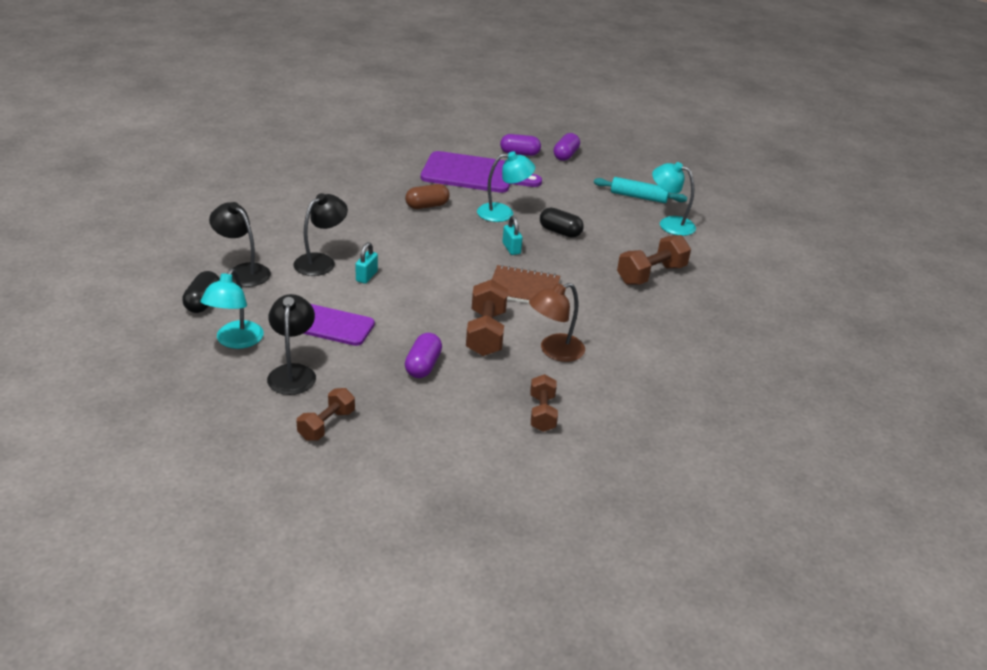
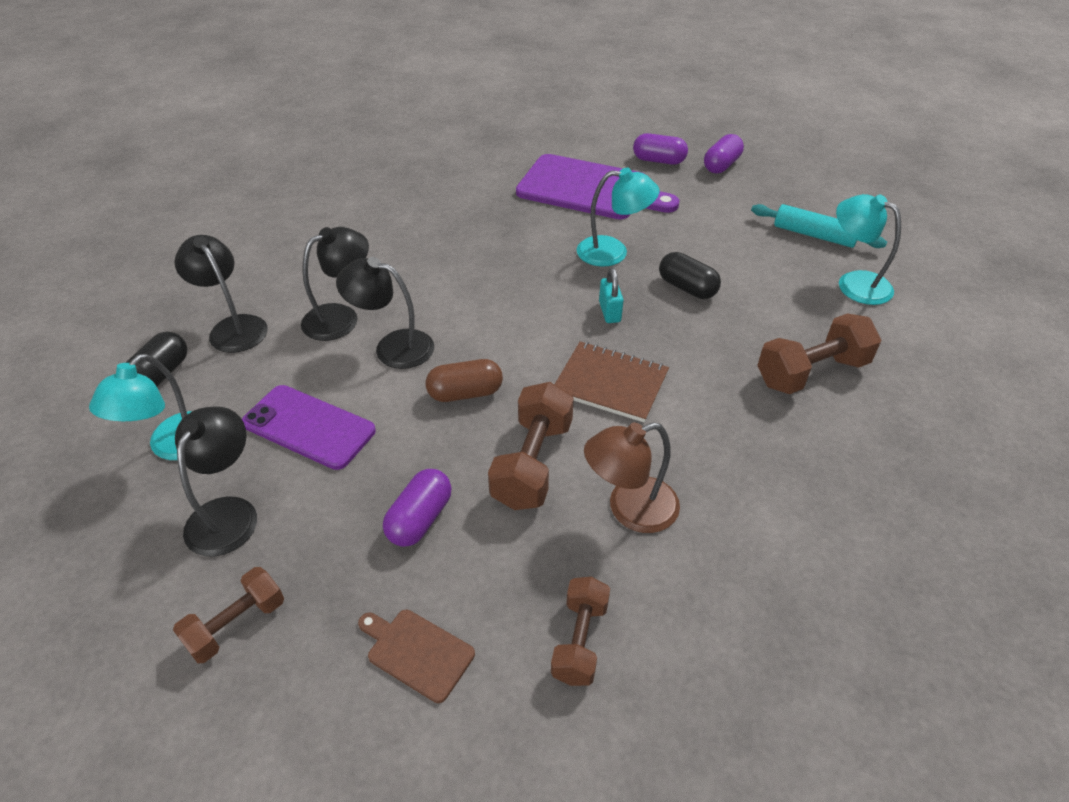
camera: 15 degrees right, 10 degrees up
turquoise padlock [355,242,378,284] -> black lamp [336,257,434,369]
brown capsule [405,184,450,209] -> brown capsule moved to [426,359,503,402]
none -> brown cutting board [358,610,475,703]

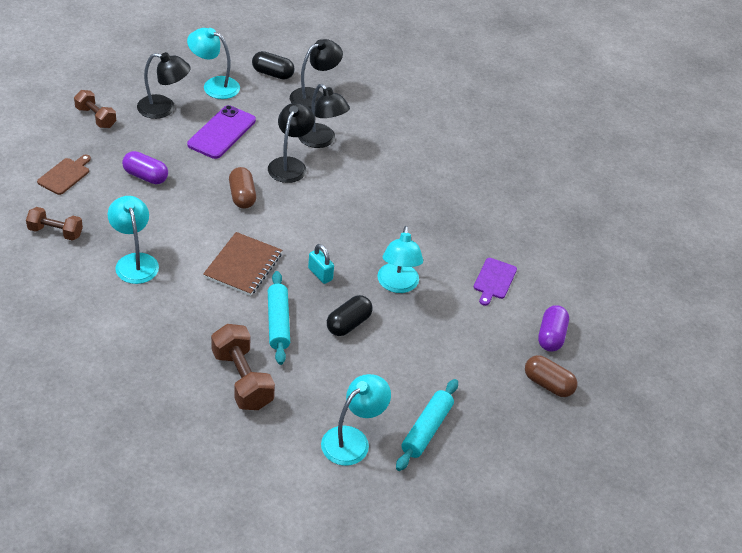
camera: 85 degrees right, 0 degrees up
brown dumbbell [488,382,574,510] -> none
purple cutting board [516,154,679,219] -> purple cutting board [474,258,517,306], size x0.44
brown lamp [584,422,680,533] -> turquoise lamp [108,196,159,284]
turquoise padlock [599,268,624,323] -> turquoise padlock turned 60 degrees clockwise [308,244,334,284]
purple capsule [704,134,744,174] -> brown capsule [525,355,577,397]
none -> turquoise rolling pin [268,271,290,365]

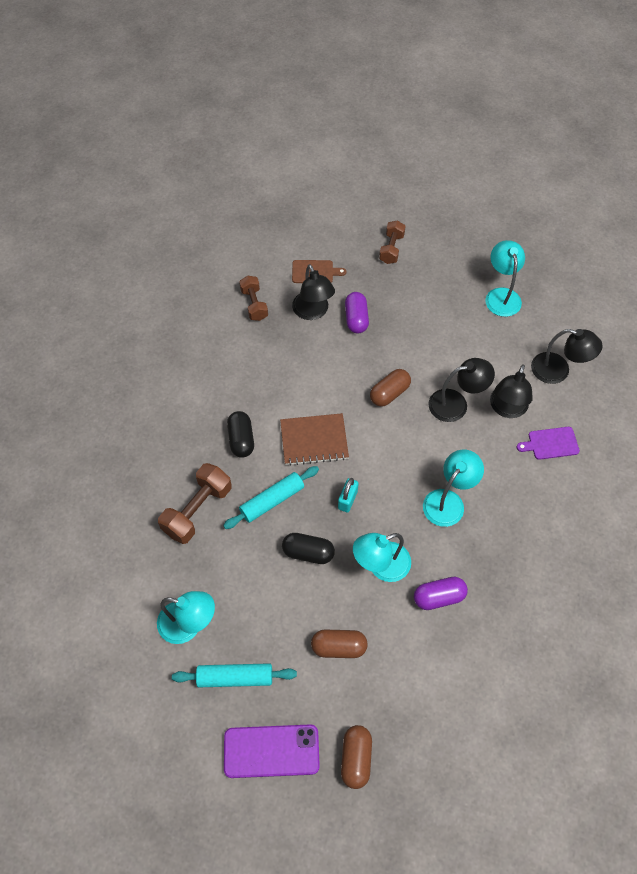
camera: 65 degrees right, 15 degrees up
turquoise lamp [108,196,159,284] -> turquoise lamp moved to [423,450,484,527]
black lamp [137,52,191,119] -> black lamp moved to [292,264,335,320]
purple phone [187,105,256,159] -> purple phone moved to [224,724,320,778]
black capsule [252,51,295,80] -> black capsule moved to [227,411,254,458]
purple cutting board [474,258,517,306] -> purple cutting board moved to [517,427,580,460]
purple capsule [538,305,569,352] -> purple capsule moved to [414,577,468,610]
none -> brown capsule [311,630,368,658]

